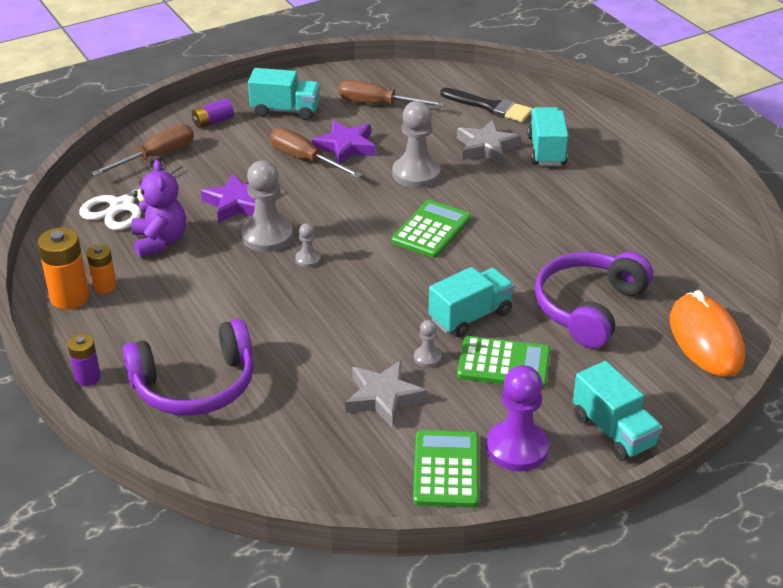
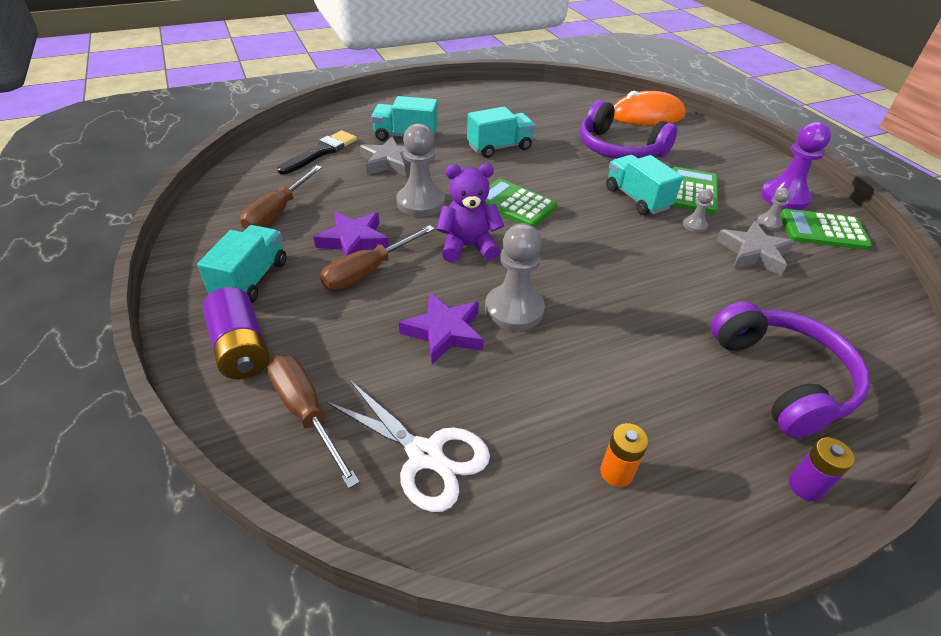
camera: 85 degrees left, 5 degrees up
orange battery [38,227,89,309] -> none
purple teddy bear [131,160,186,258] -> purple teddy bear moved to [436,163,504,263]
purple battery [192,99,234,128] -> purple battery [203,287,269,379], size x1.64
grey pawn [295,223,321,268] -> grey pawn moved to [757,188,791,231]
turquoise truck [573,361,662,461] -> turquoise truck moved to [467,107,535,158]

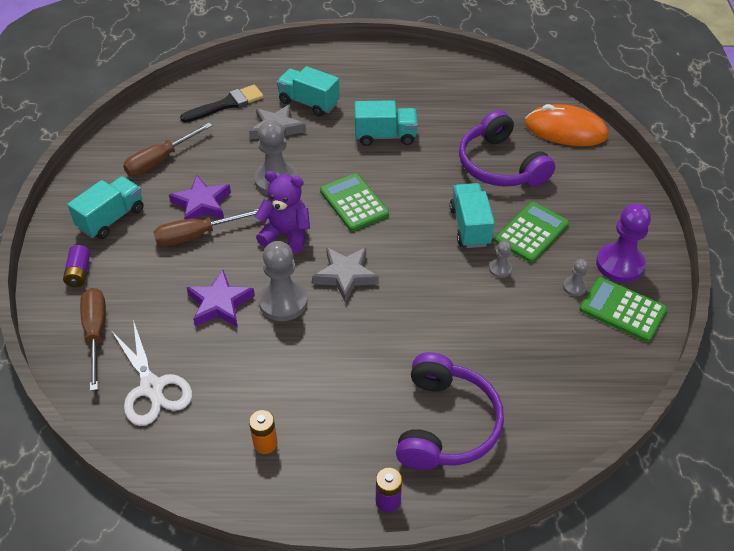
camera: 25 degrees right, 5 degrees up
purple battery [203,287,269,379] -> purple battery [63,245,90,287], size x0.61
grey star [716,221,795,276] -> grey star moved to [312,247,379,302]

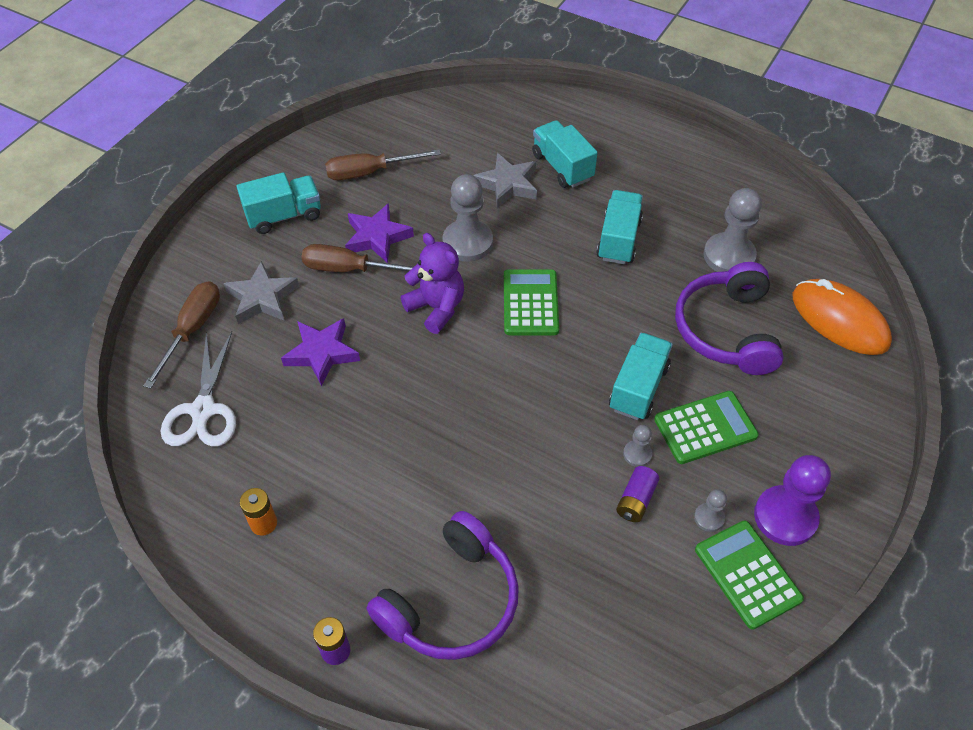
camera: 30 degrees right, 5 degrees up
purple battery [63,245,90,287] -> purple battery moved to [616,466,659,522]
black brush [180,85,264,122] -> none
grey pawn [258,241,308,321] -> grey pawn moved to [703,188,762,272]
grey star [312,247,379,302] -> grey star moved to [224,261,299,324]
turquoise truck [355,100,418,146] -> turquoise truck turned 105 degrees counterclockwise [596,190,643,264]

